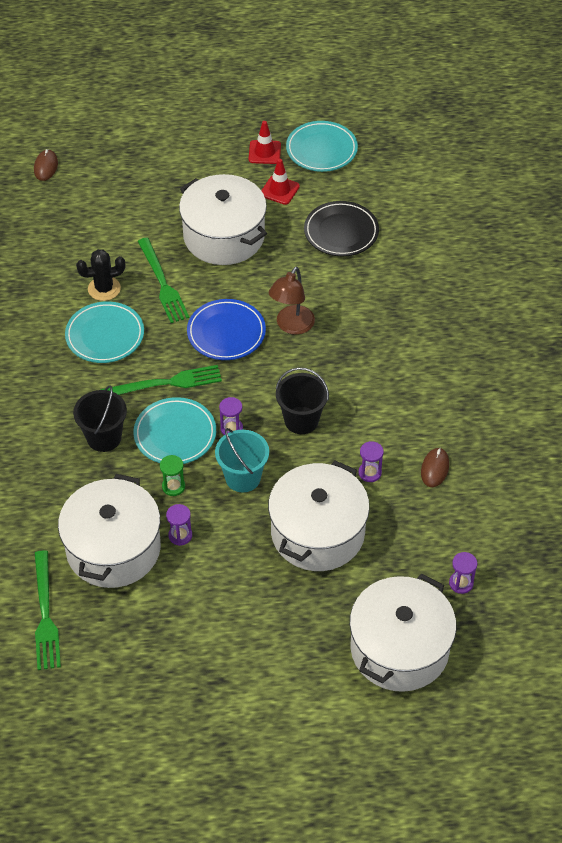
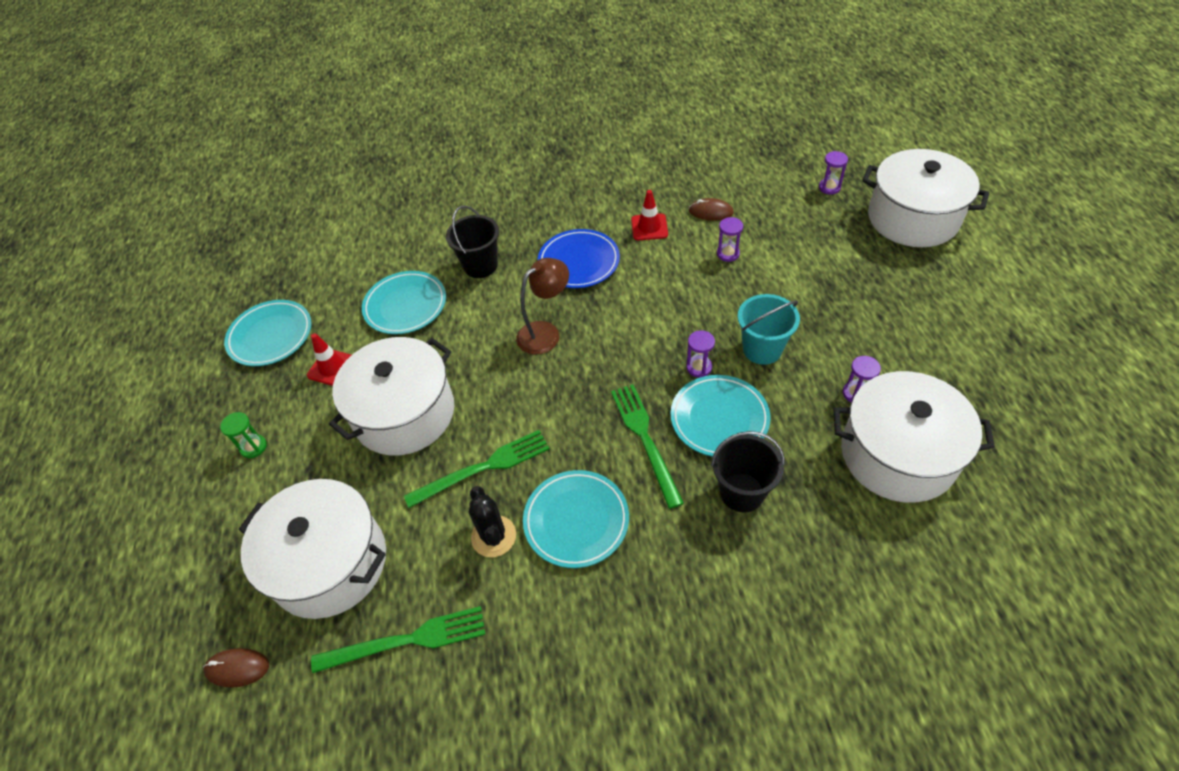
camera: 90 degrees left, 0 degrees up
green fork [35,550,61,670] -> green fork moved to [311,606,485,673]
green hourglass [160,455,185,496] -> green hourglass moved to [220,412,267,458]
blue plate [187,299,266,360] -> blue plate moved to [538,229,620,288]
red traffic cone [249,121,281,164] -> red traffic cone moved to [631,190,668,240]
white pot [268,461,370,571] -> white pot moved to [239,479,386,619]
brown lamp [269,267,315,335] -> brown lamp turned 60 degrees counterclockwise [516,258,569,355]
black bucket [276,367,329,434] -> black bucket moved to [446,206,499,278]
black plate [304,201,379,256] -> turquoise plate [362,271,446,334]

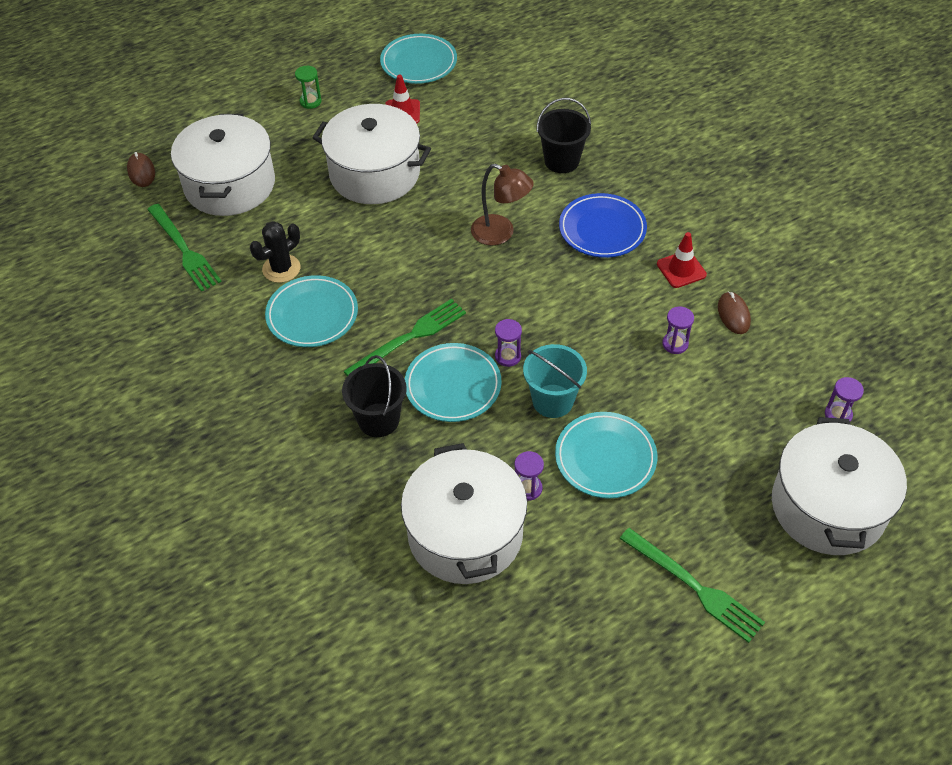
camera: 65 degrees right, 0 degrees up
turquoise plate [362,271,446,334] -> turquoise plate moved to [555,412,657,498]
green fork [404,430,550,508] -> green fork moved to [619,528,765,643]

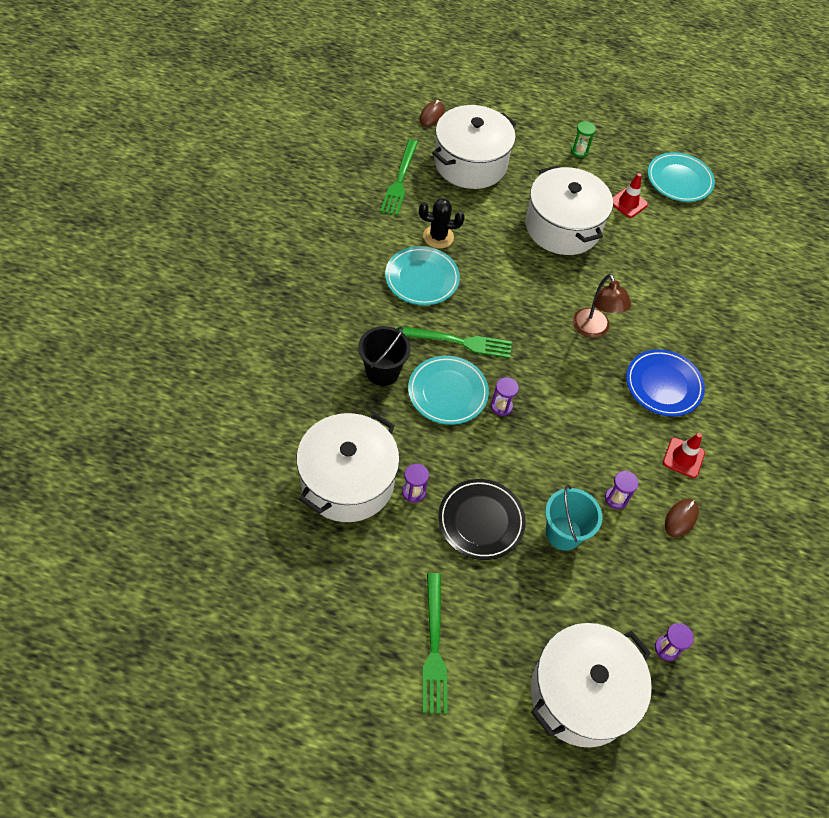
camera: 40 degrees right, 5 degrees up
turquoise bucket [523,344,587,418] -> turquoise bucket moved to [545,485,602,551]
black bucket [536,98,591,173] -> none
turquoise plate [555,412,657,498] -> black plate [438,479,526,560]

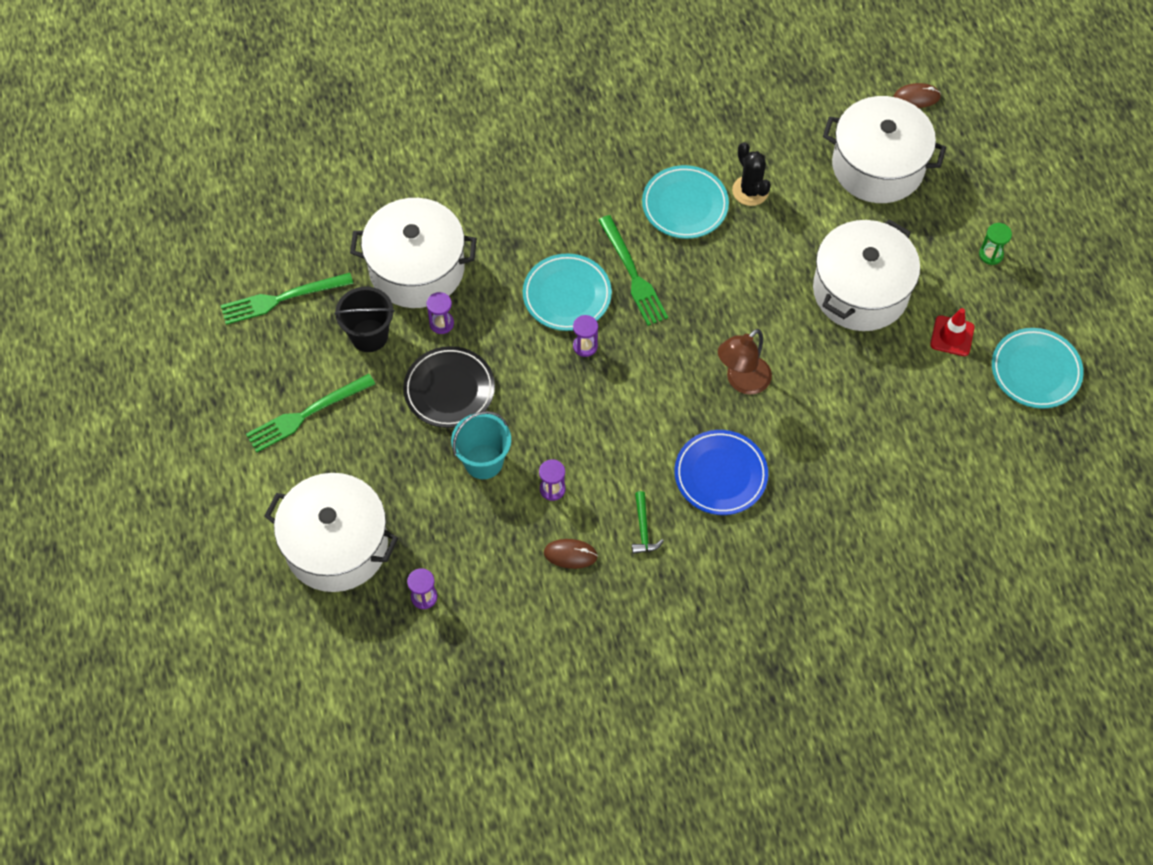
camera: 65 degrees right, 5 degrees up
black bucket [358,326,411,386] -> black bucket moved to [334,286,395,352]
green fork [380,139,418,216] -> green fork moved to [221,273,353,325]
red traffic cone [663,433,705,478] -> green hammer [632,491,664,554]

